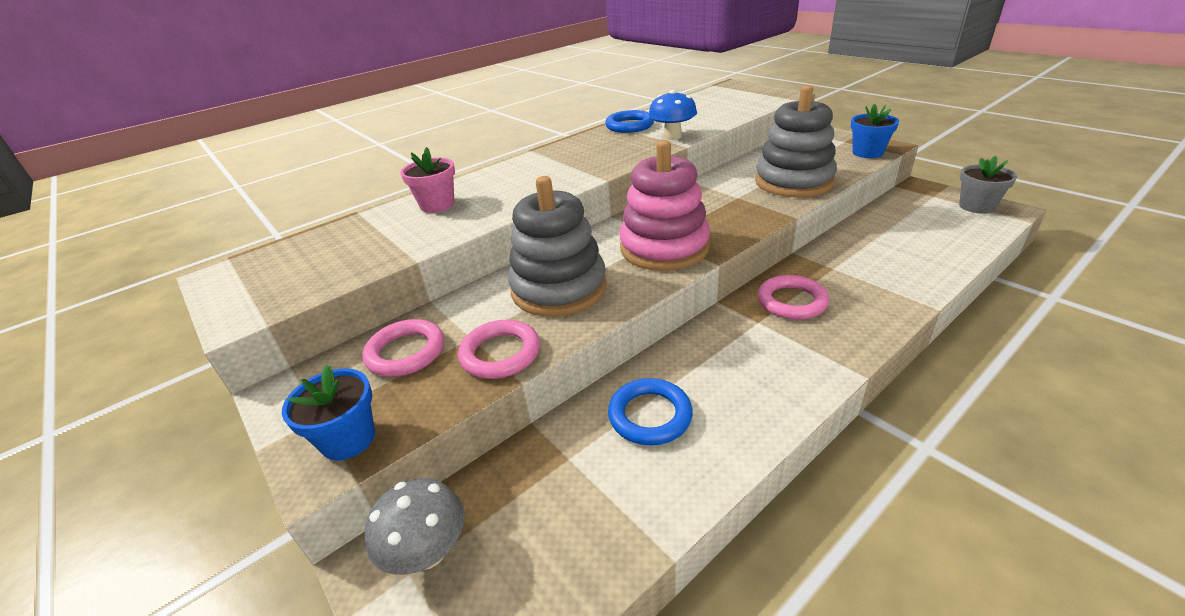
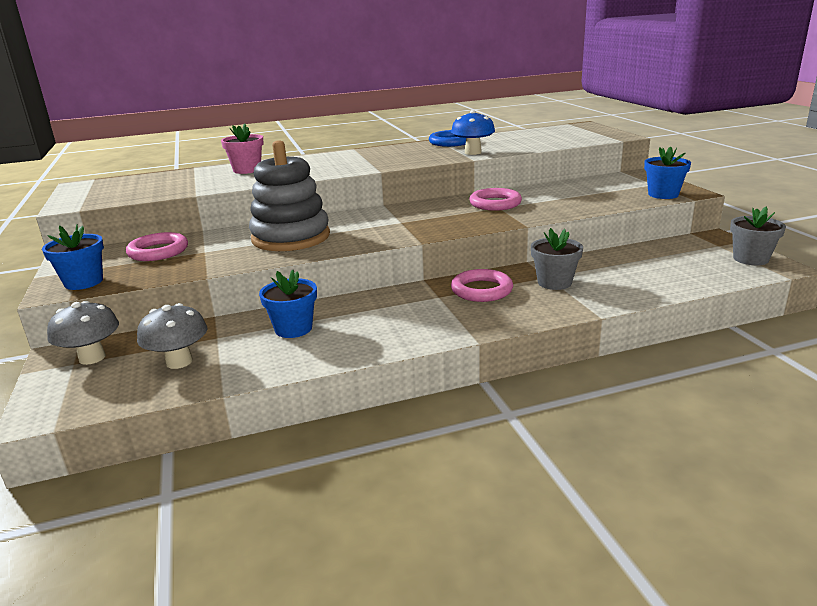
camera: 20 degrees right, 10 degrees down
pink ring [458,320,540,379] -> pink ring moved to [469,188,522,211]
blue ring [608,378,693,445] -> blue flower pot [259,270,317,338]
pink stacking toy [619,140,710,271] -> none
grey stacking toy [755,85,837,197] -> none
none -> grey mushroom [137,303,207,369]
none -> grey flower pot [531,228,583,290]

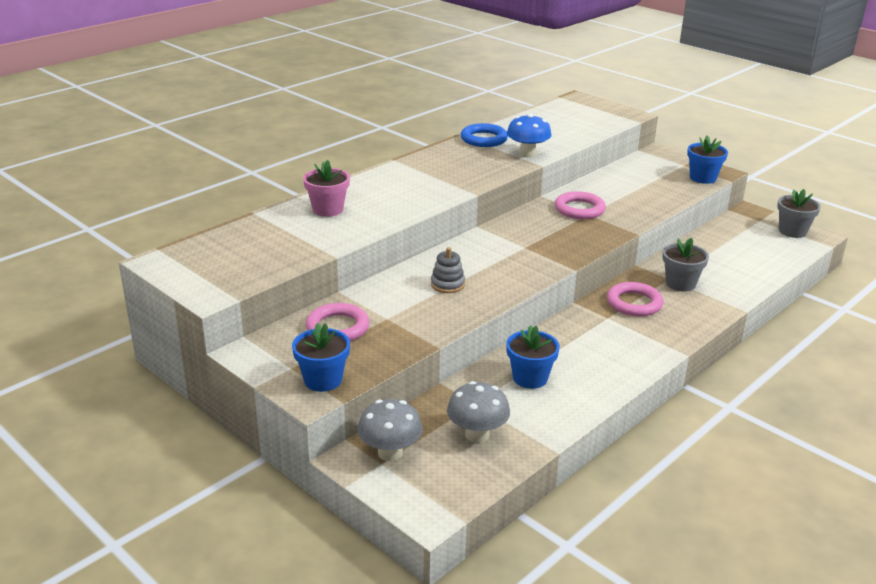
camera: 30 degrees left, 5 degrees up
grey stacking toy [249,140,330,251] -> grey stacking toy [431,247,465,293], size x0.43

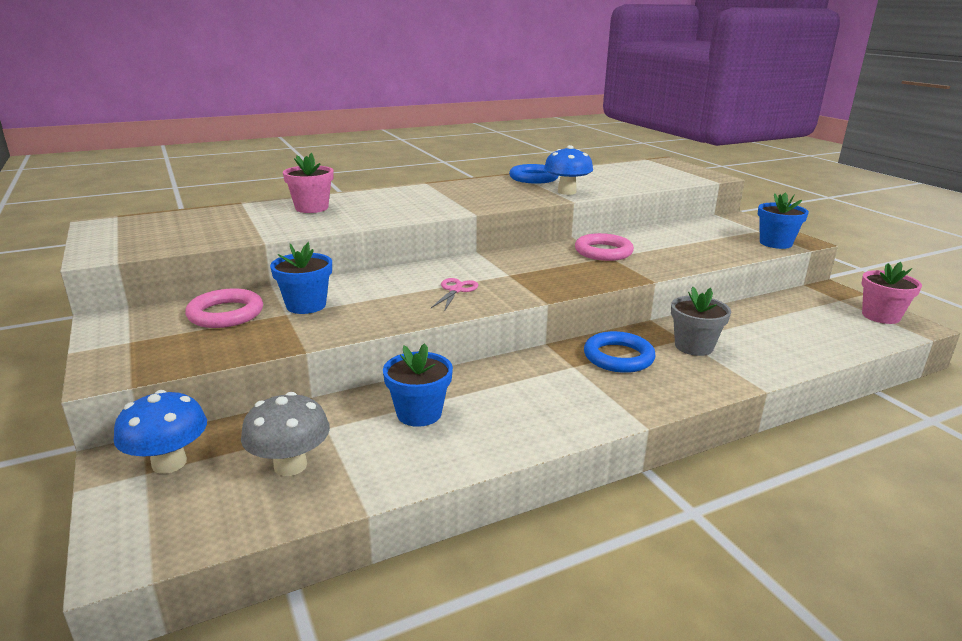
camera: 20 degrees right, 5 degrees down
blue flower pot [292,323,350,392] -> blue flower pot moved to [270,242,332,314]
grey mushroom [358,399,423,461] -> blue mushroom [114,390,207,474]
grey stacking toy [431,247,465,293] -> none
pink ring [607,282,664,317] -> blue ring [584,331,656,373]
grey flower pot [777,189,821,238] -> pink flower pot [861,262,922,324]
none -> pink scissors [431,278,478,311]

